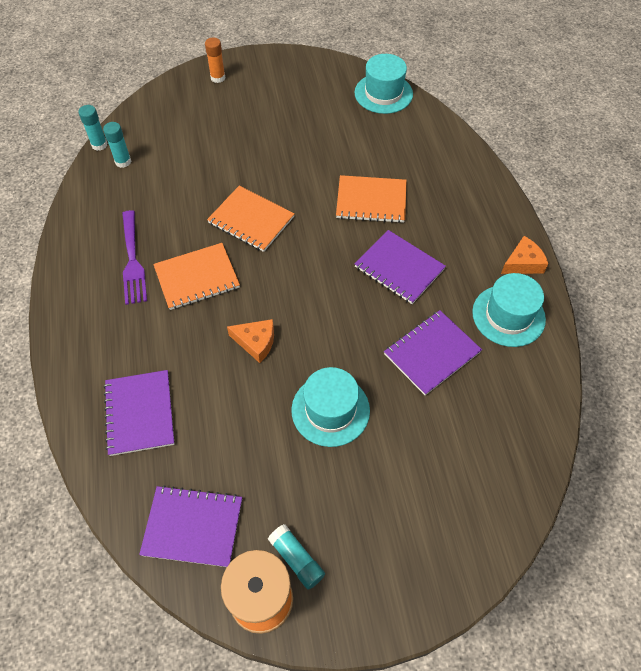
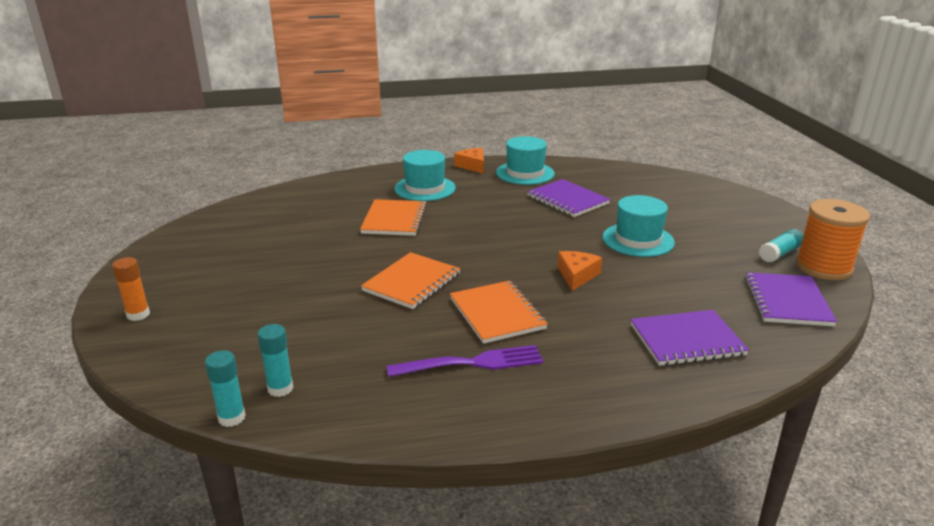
camera: 90 degrees left, 30 degrees down
turquoise hat [354,54,413,114] -> turquoise hat moved to [394,150,456,201]
purple notebook [354,230,446,304] -> none

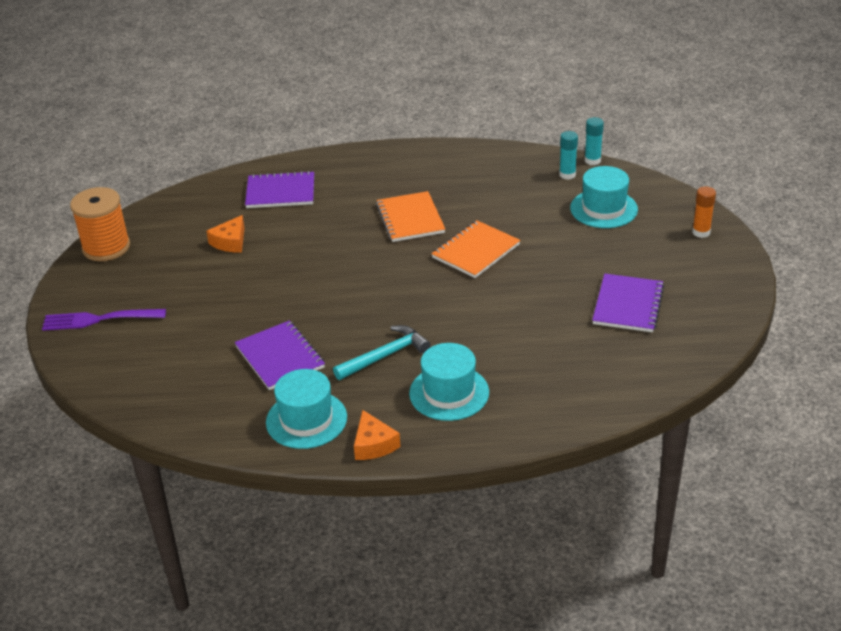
camera: 170 degrees left, 10 degrees up
orange notebook [360,199,427,236] -> none
purple fork [387,345,543,377] -> purple fork moved to [42,309,166,331]
orange cheese [558,251,602,291] -> orange cheese moved to [206,215,245,252]
turquoise hat [603,195,675,257] -> turquoise hat moved to [570,166,638,228]
purple notebook [745,272,837,326] -> purple notebook moved to [592,274,664,332]
turquoise glue stick [759,229,803,262] -> none
none -> turquoise hammer [333,325,431,380]

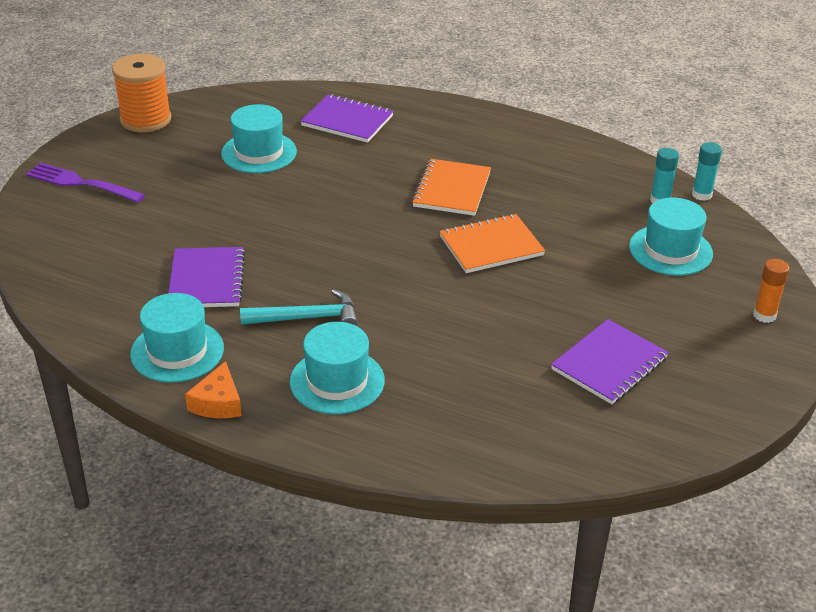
camera: 25 degrees right, 0 degrees up
orange cheese [206,215,245,252] -> turquoise hat [221,104,297,173]

